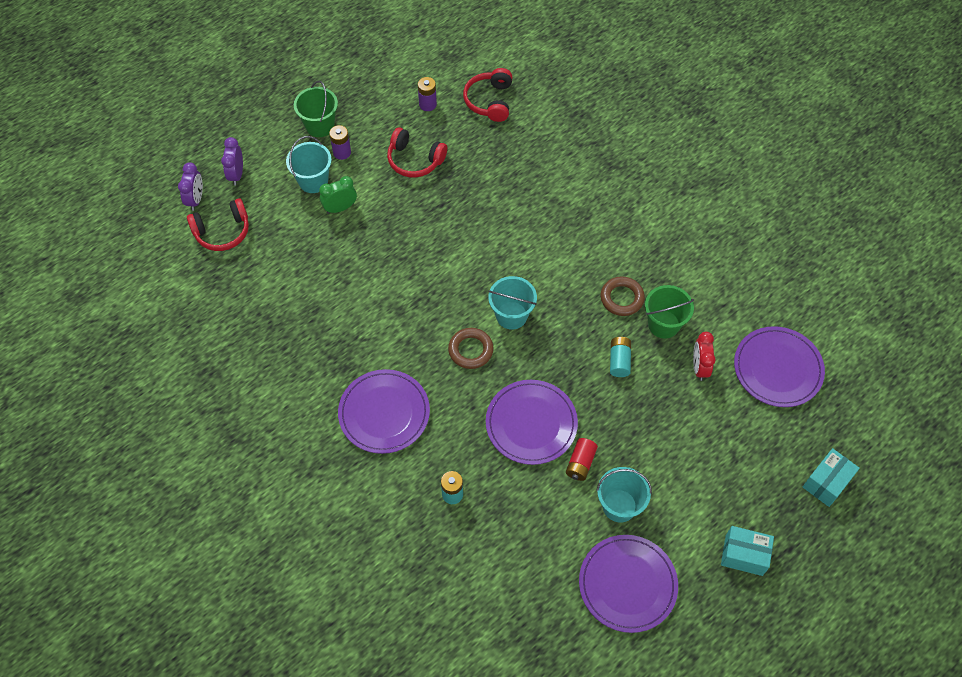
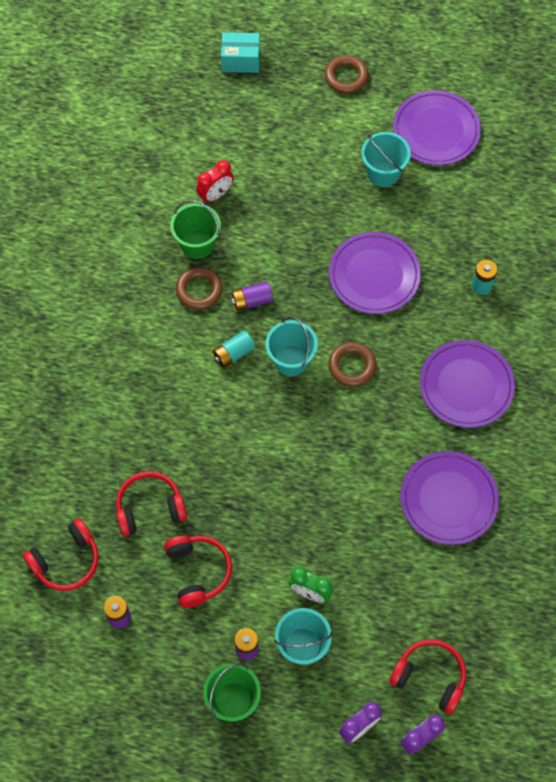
camera: 130 degrees left, 5 degrees up
red battery [566,438,598,481] -> none
turquoise battery [610,337,631,377] -> turquoise battery moved to [213,331,255,368]
turquoise box [721,526,774,576] -> brown ring [325,55,369,94]
purple plate [734,326,825,407] -> purple plate moved to [400,451,499,545]
none -> red headphones [116,471,187,536]
none -> purple battery [231,282,273,311]

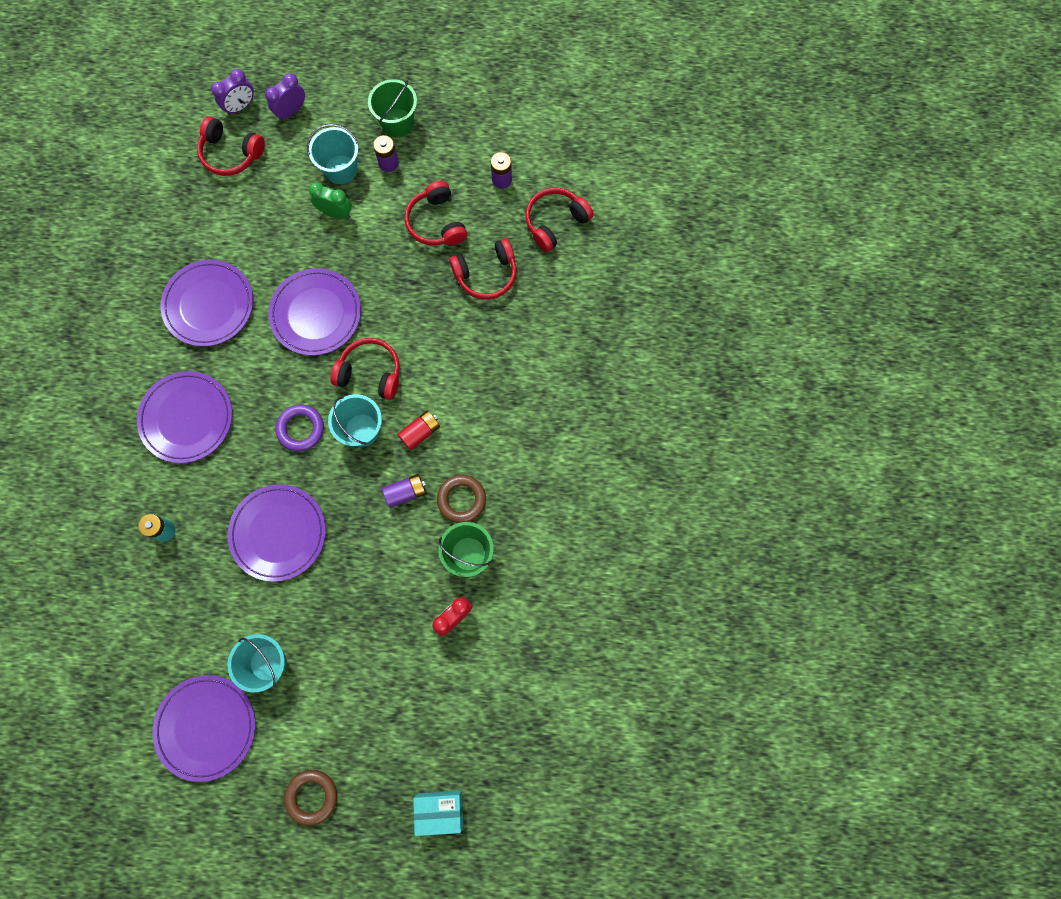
camera: 175 degrees right, 10 degrees up
turquoise battery [213,331,255,368] -> red battery [397,410,440,450]
brown ring [328,342,376,387] -> purple ring [275,405,324,452]
none -> purple plate [268,268,361,356]
none -> red headphones [330,338,400,400]

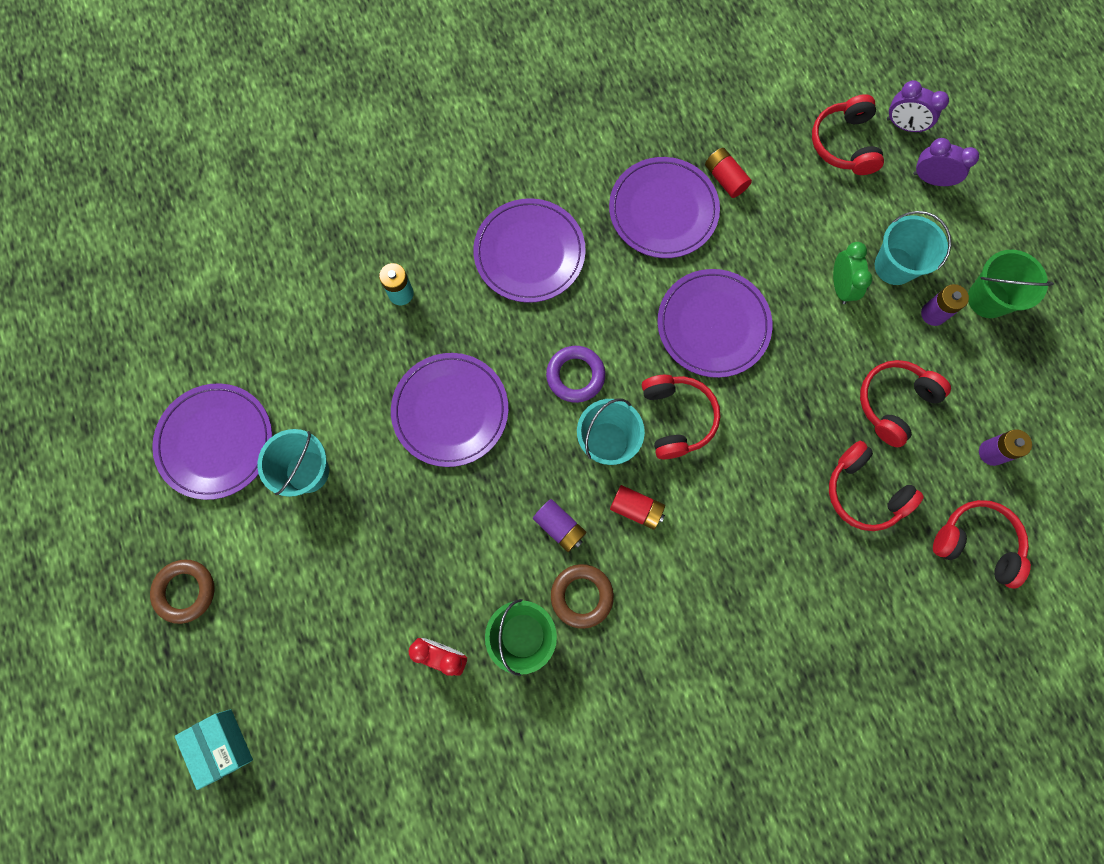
camera: 65 degrees right, 0 degrees up
none -> red battery [705,148,752,198]

